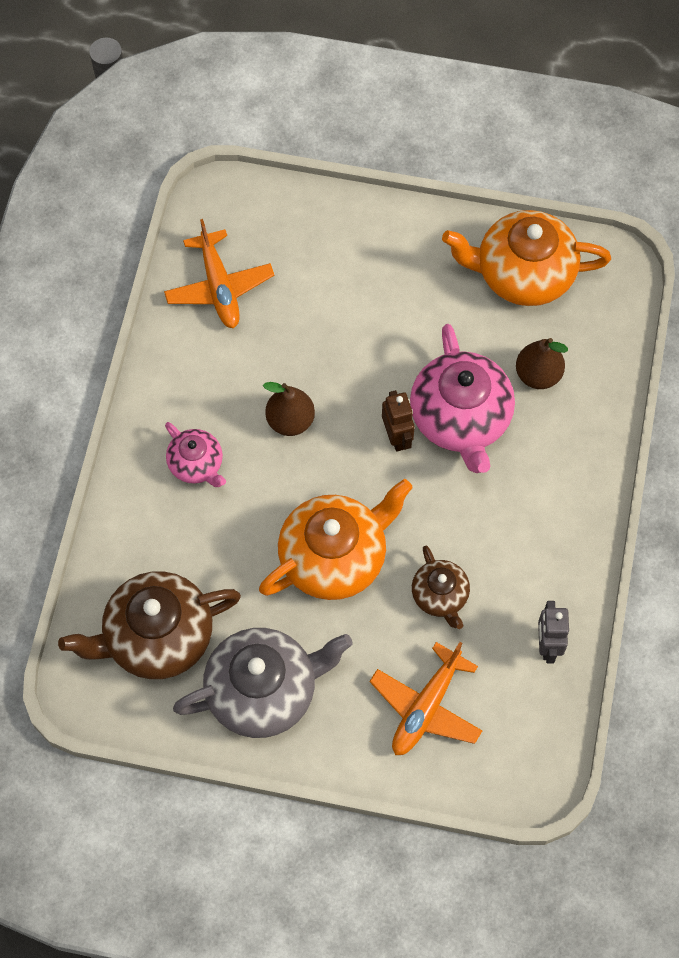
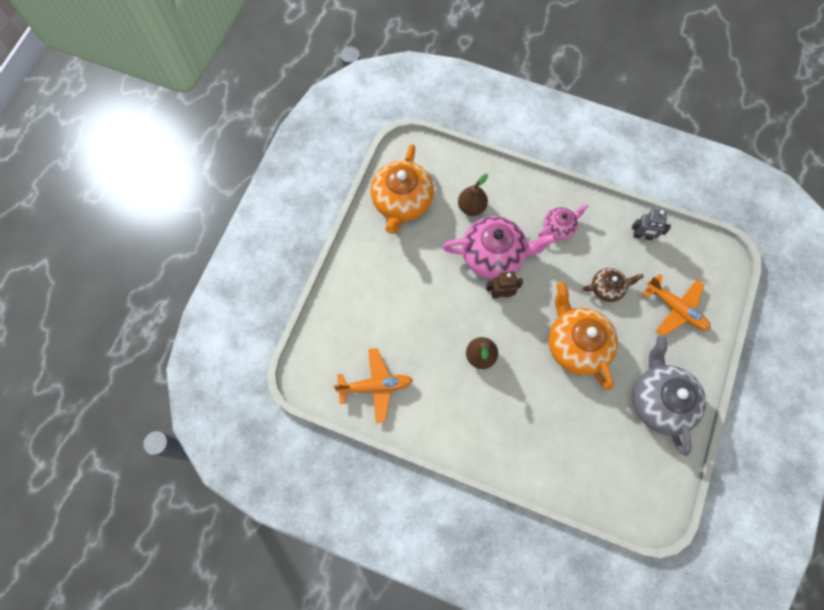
camera: 80 degrees left, 5 degrees up
brown teapot [58,571,241,679] -> none
pink teapot [165,422,226,487] -> pink teapot moved to [538,203,589,240]

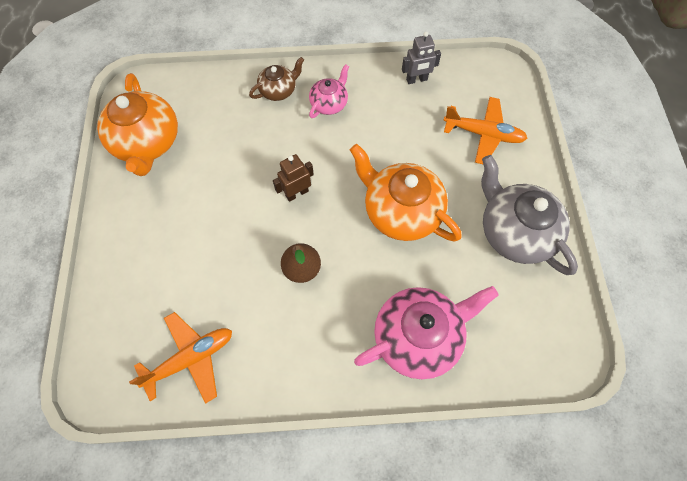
camera: 25 degrees left, 5 degrees down
pink teapot [443,216,556,279] -> pink teapot moved to [354,286,499,379]
brown pear [458,174,488,216] -> none
brown teapot [583,268,644,302] -> brown teapot moved to [249,57,304,101]

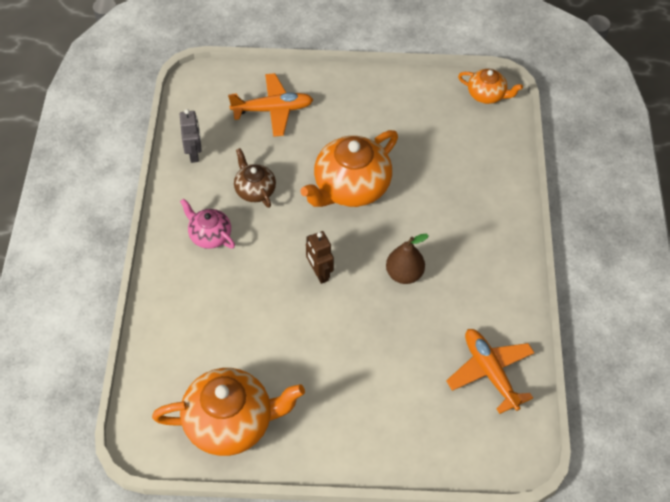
camera: 85 degrees left, 10 degrees down
brown teapot [249,57,304,101] -> brown teapot moved to [234,148,276,208]
pink teapot [354,286,499,379] -> none
orange plane [443,97,528,164] -> orange plane turned 60 degrees clockwise [228,73,313,137]
grey teapot [481,155,578,275] -> none
none -> orange teapot [458,69,523,104]

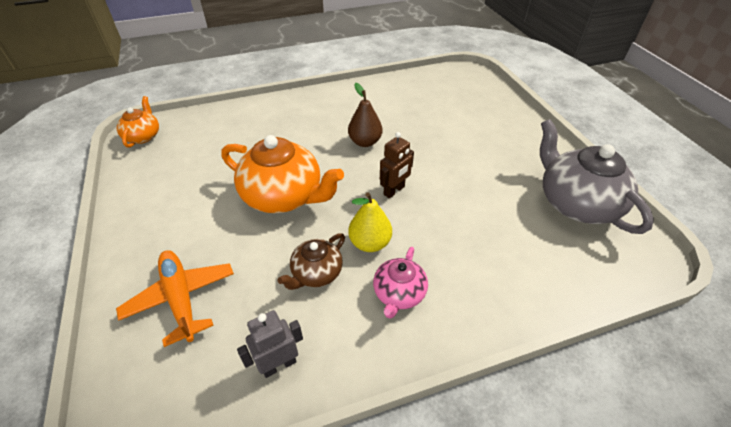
camera: 110 degrees left, 10 degrees down
orange teapot [152,368,305,456] -> grey teapot [540,119,654,234]
orange plane [446,329,535,414] -> none
none -> yellow pear [348,192,392,252]

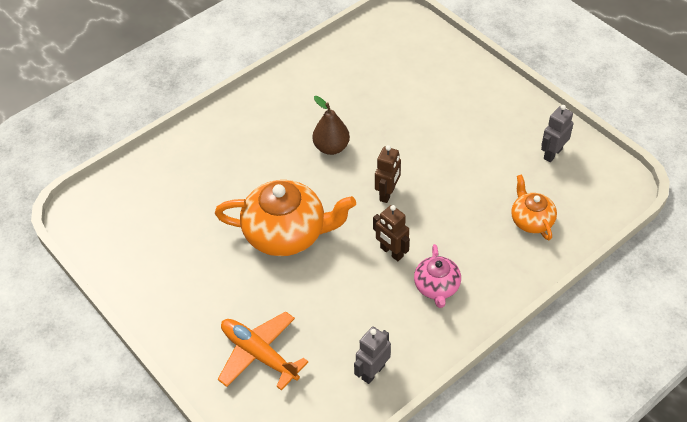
camera: 20 degrees left, 5 degrees up
orange teapot [117,96,159,148] -> orange teapot moved to [511,174,557,240]
brown teapot [278,233,345,290] -> none
yellow pear [348,192,392,252] -> brown robot [373,205,410,261]
grey teapot [540,119,654,234] -> grey robot [541,105,574,162]

